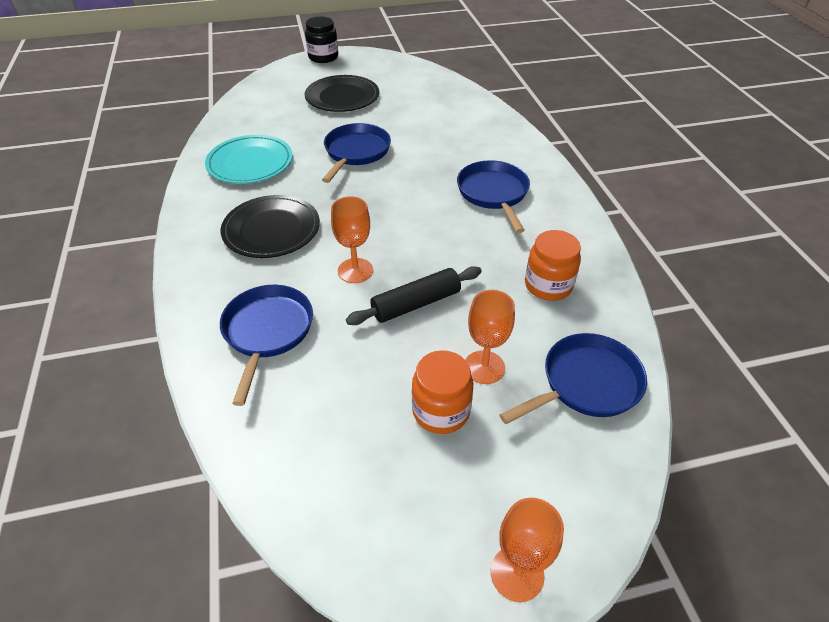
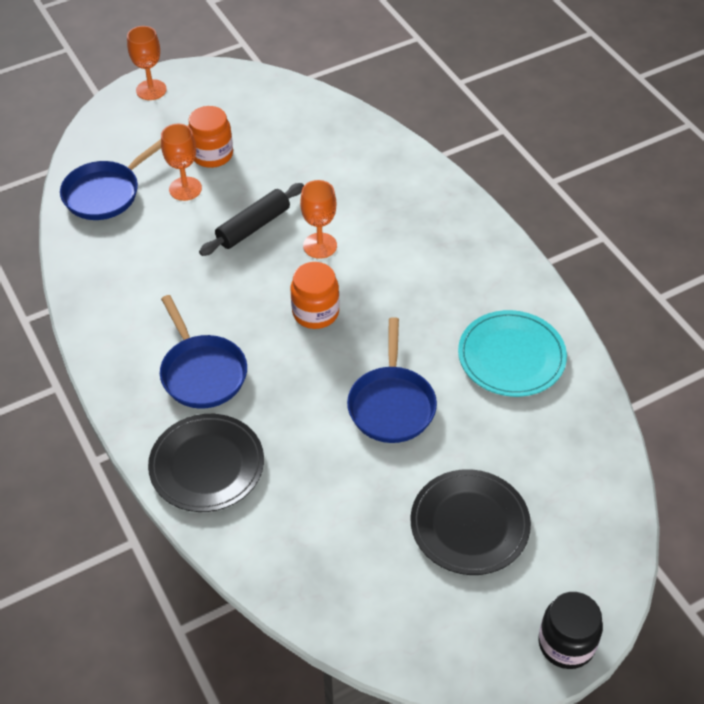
camera: 165 degrees right, 5 degrees up
blue pan [220,285,313,406] -> none
black plate [221,195,320,258] -> black plate moved to [148,414,264,512]
orange jar [525,230,581,301] -> orange jar moved to [291,262,339,329]

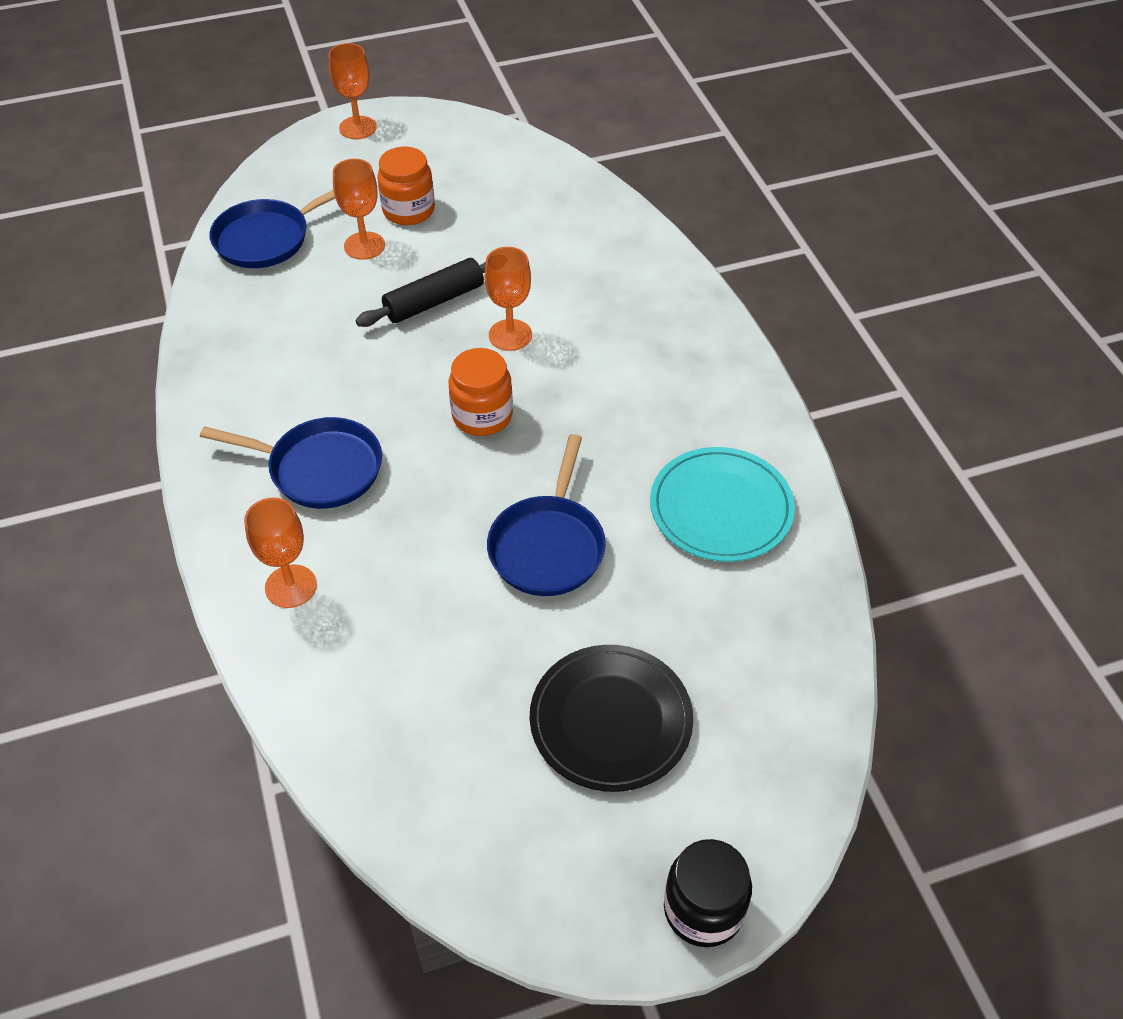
camera: 10 degrees right, 0 degrees up
black plate [148,414,264,512] -> orange goblet [244,498,317,608]
blue pan [160,295,247,409] -> blue pan turned 60 degrees counterclockwise [200,417,382,509]

